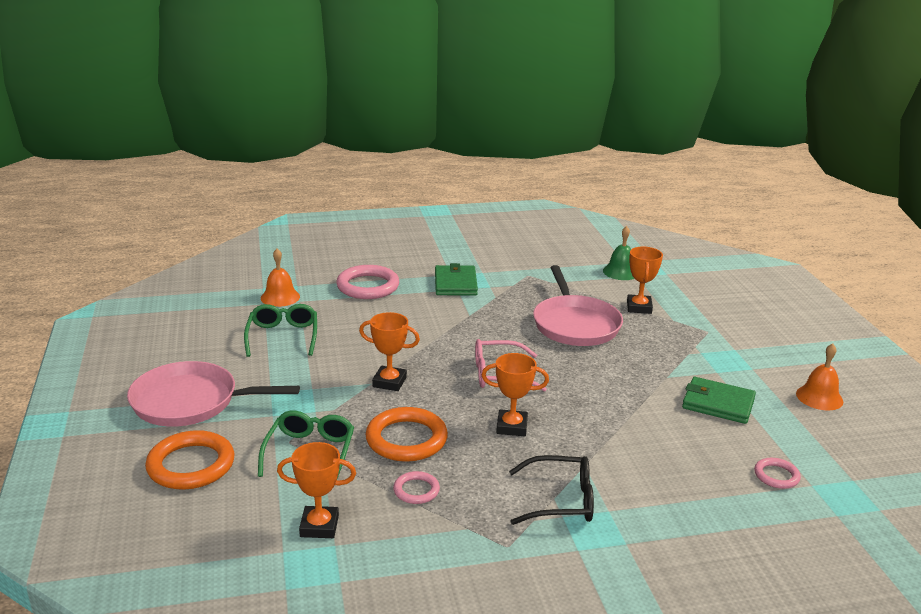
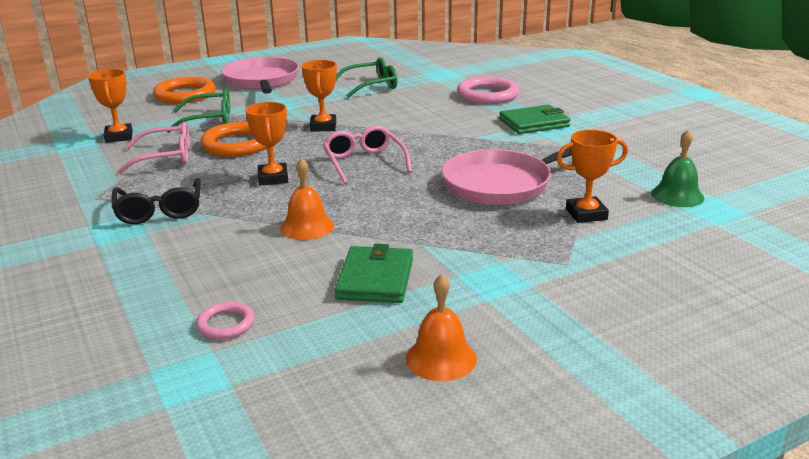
camera: 75 degrees right, 0 degrees up
orange bell [261,249,300,307] -> orange bell moved to [280,158,334,240]
pink ring [393,471,440,504] -> pink glasses [117,122,190,174]

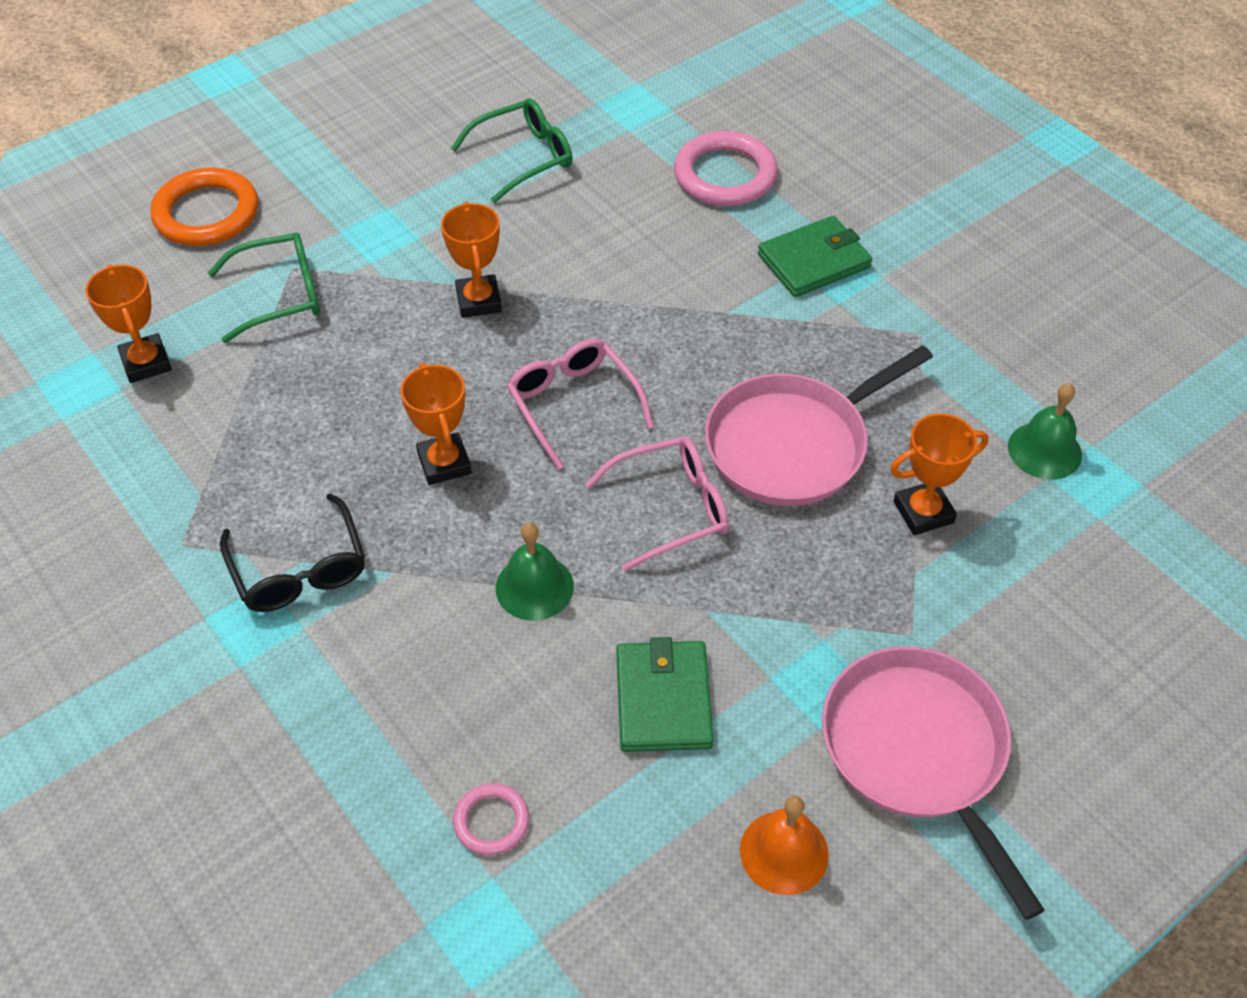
camera: 10 degrees left, 25 degrees up
pink glasses [117,122,190,174] -> pink glasses moved to [585,437,729,572]
orange ring [200,122,267,157] -> none
pink pan [221,57,299,94] -> pink pan moved to [822,646,1045,920]
orange bell [280,158,334,240] -> green bell [496,523,574,621]

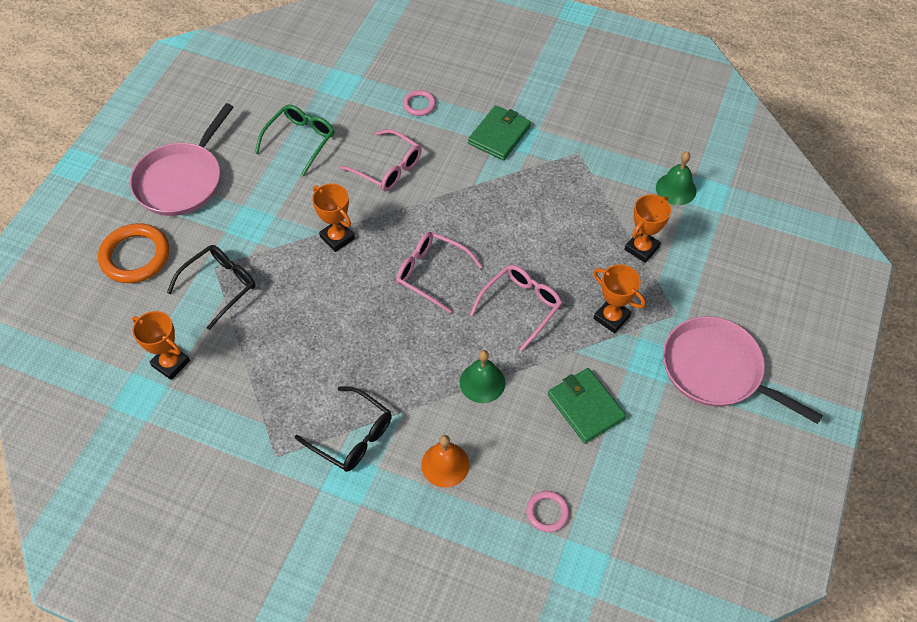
camera: 30 degrees left, 5 degrees up
green glasses [208,232,320,343] -> black glasses [167,245,255,330]
orange trophy [400,362,472,485] -> orange trophy moved to [593,264,646,333]
pink ring [674,131,778,206] -> pink ring [403,90,436,116], size x0.53
pink pan [705,345,933,506] -> pink pan moved to [130,103,234,216]
orange bell [740,796,829,895] -> orange bell moved to [421,435,470,488]
none -> pink glasses [340,129,422,191]

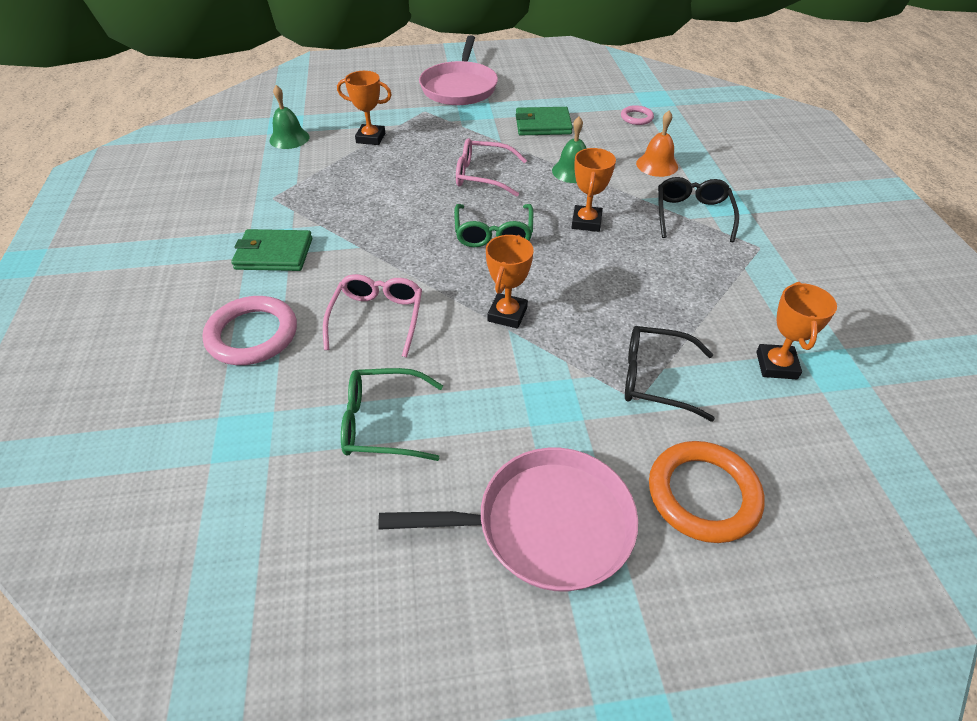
camera: 120 degrees left, 10 degrees down
pink glasses [396,232,483,313] -> green glasses [454,204,533,247]
pink ring [403,90,436,116] -> pink ring [202,296,297,365], size x1.90
green wallet [548,368,626,443] -> green wallet turned 60 degrees clockwise [516,107,573,135]
orange trophy [593,264,646,333] -> orange trophy moved to [572,148,616,232]

